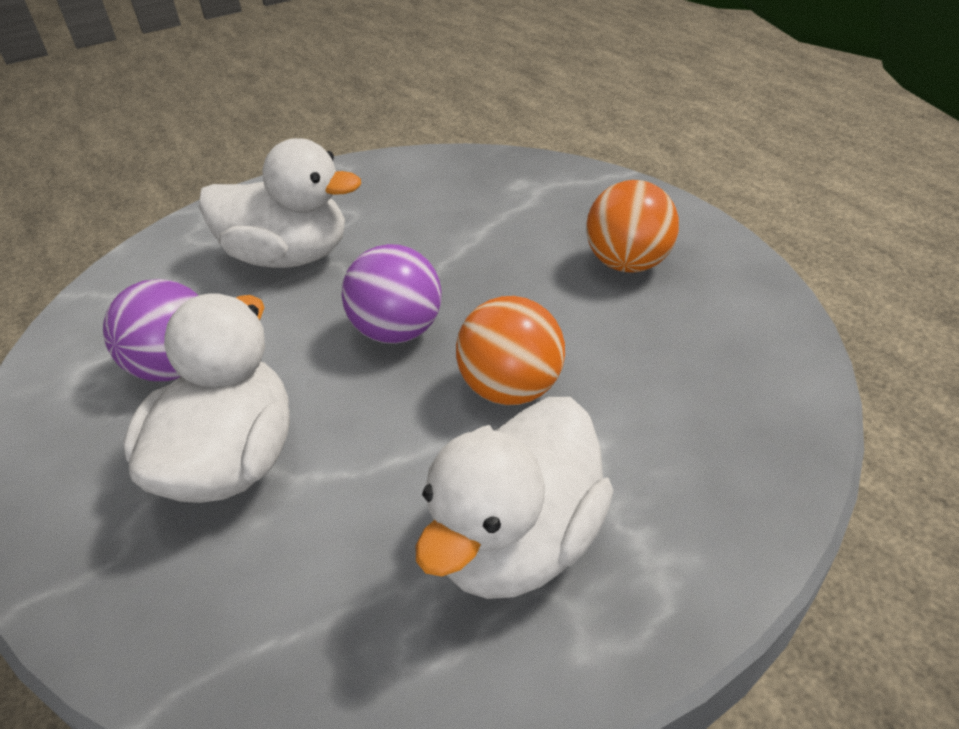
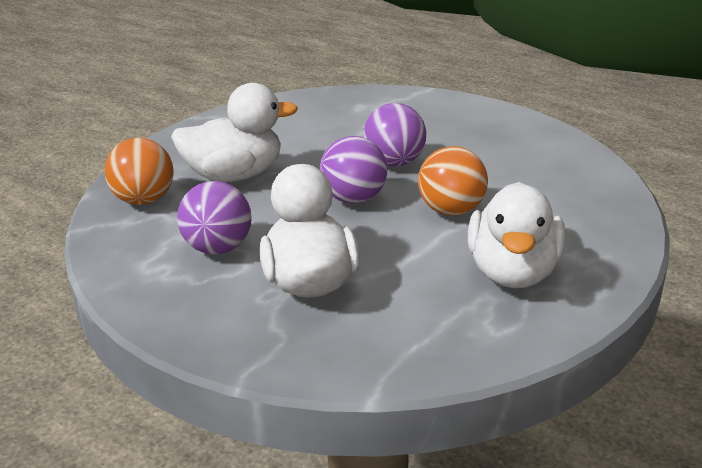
camera: 25 degrees left, 10 degrees down
orange ball [586,180,679,273] -> orange ball moved to [104,138,174,205]
none -> purple ball [363,103,426,167]

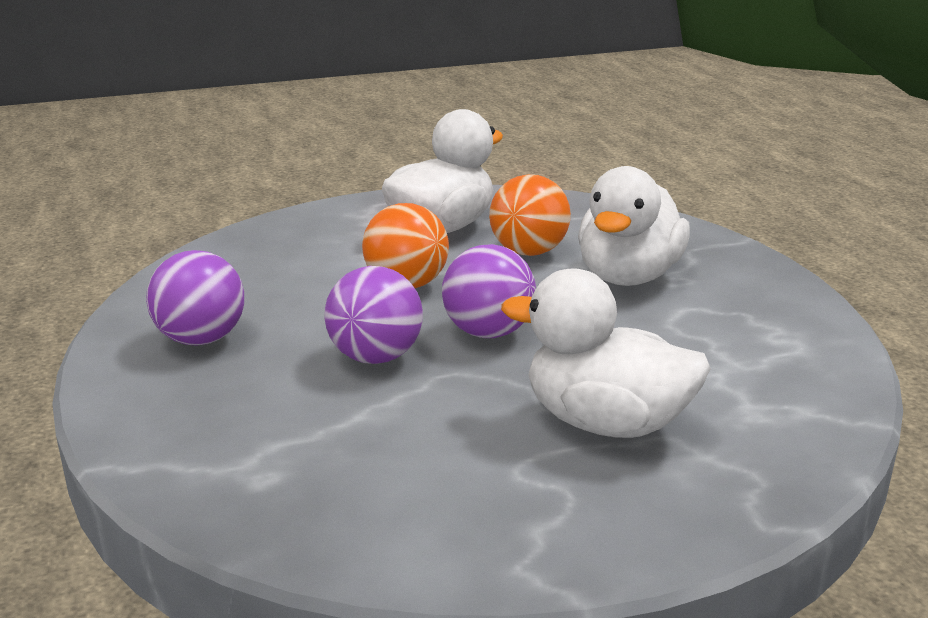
camera: 145 degrees left, 5 degrees down
orange ball [104,138,174,205] -> orange ball moved to [489,174,571,256]
purple ball [177,181,252,255] -> purple ball moved to [146,250,244,346]

